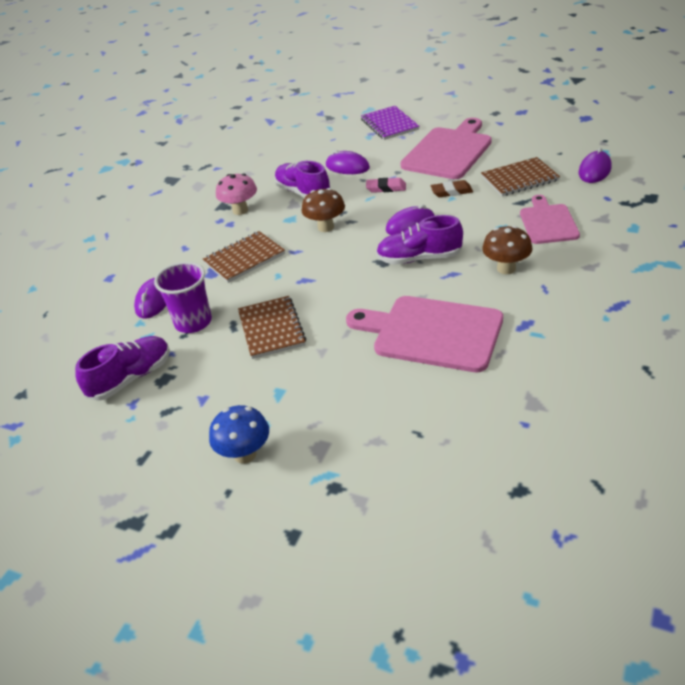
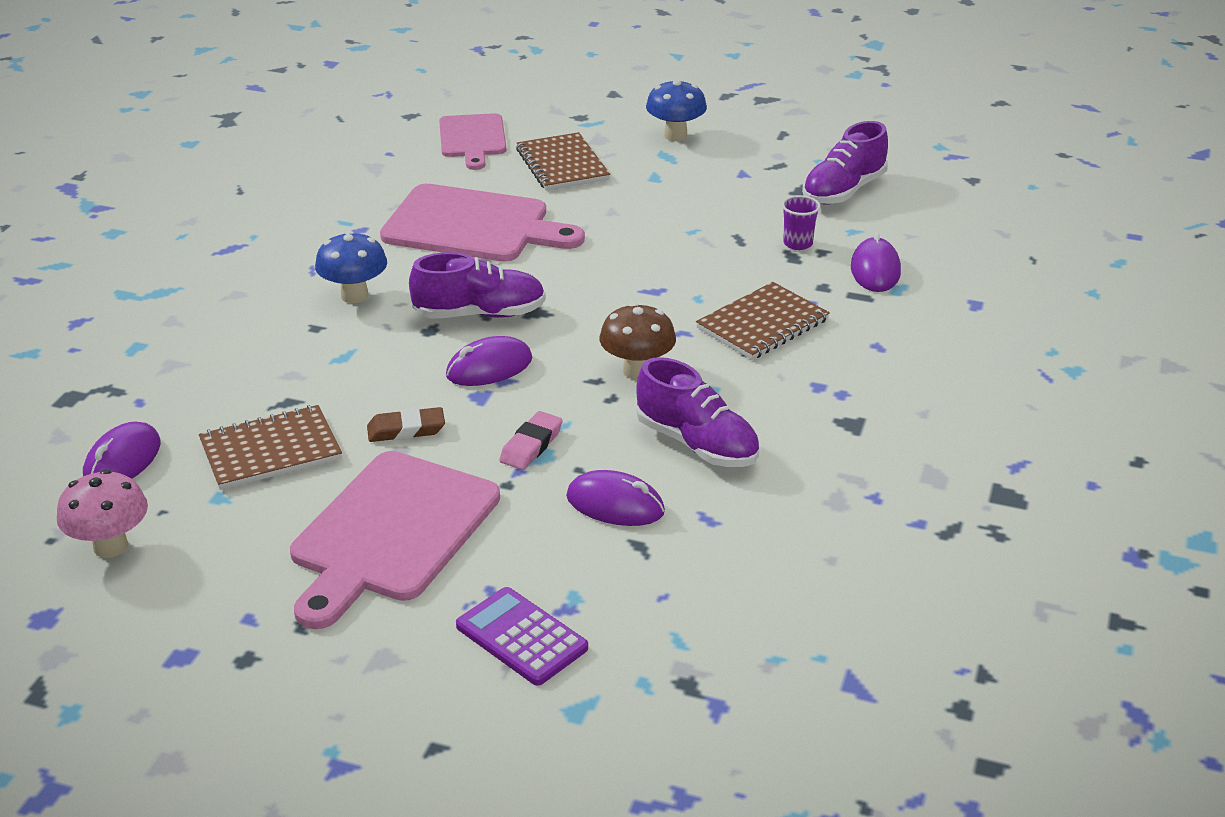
camera: 170 degrees right, 5 degrees down
purple cup [154,261,212,333] -> purple cup [782,195,820,250], size x0.56
pink mushroom [216,173,257,215] -> pink mushroom moved to [57,470,148,558]
brown notebook [238,296,306,359] -> brown notebook moved to [516,132,610,190]
purple notebook [361,106,420,140] -> purple calculator [456,587,588,686]
pink eraser [366,178,406,193] -> pink eraser turned 60 degrees counterclockwise [499,411,563,470]
brown mushroom [482,226,533,274] -> blue mushroom [315,231,387,303]
pink cutting board [520,195,580,244] -> pink cutting board moved to [439,113,506,170]

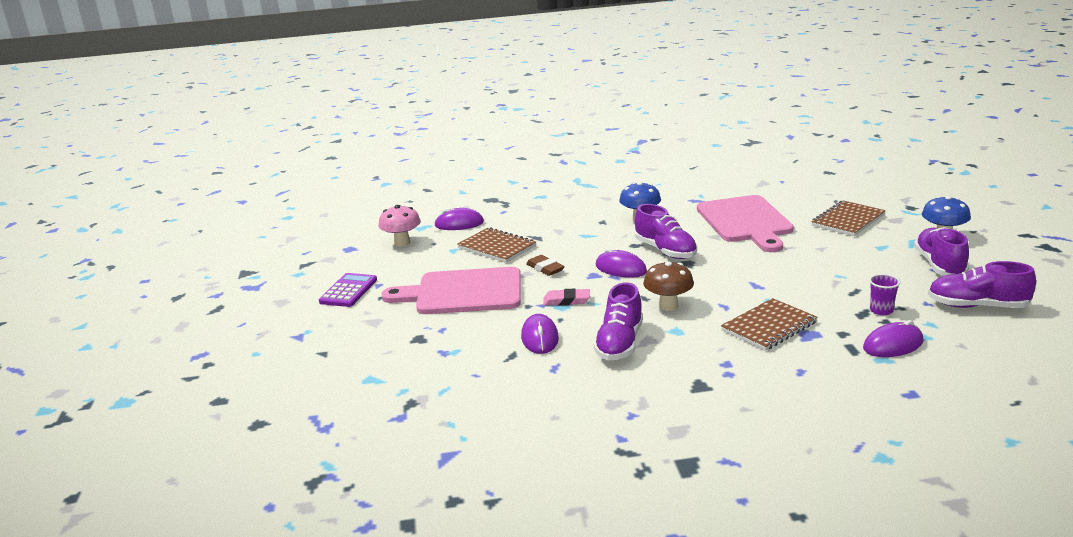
camera: 65 degrees right, 10 degrees down
pink cutting board [439,113,506,170] -> none
purple calculator [456,587,588,686] -> purple calculator moved to [319,273,377,307]
brown notebook [696,282,830,360] -> brown notebook turned 60 degrees counterclockwise [721,298,818,351]
none -> purple shoe [914,227,969,276]

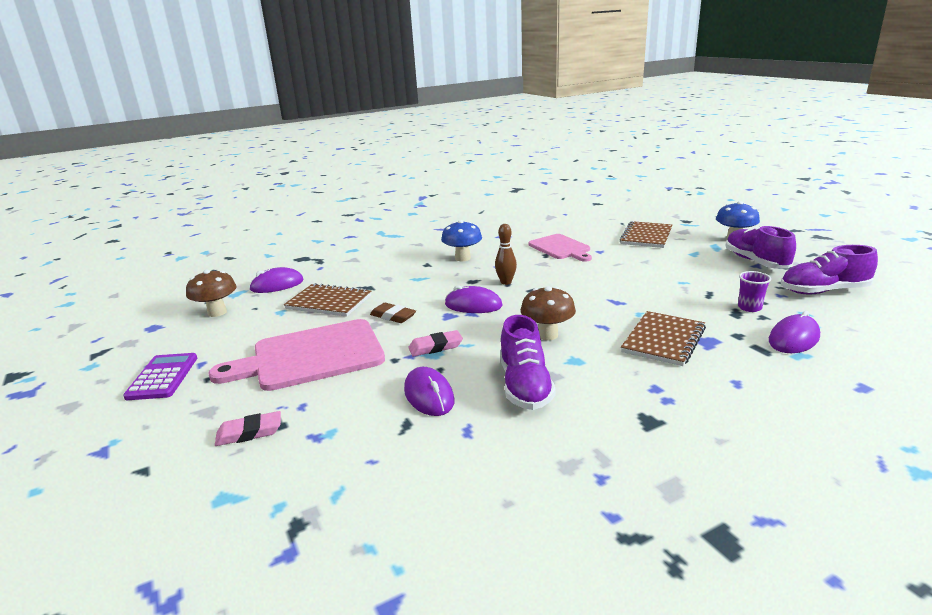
camera: 20 degrees left, 0 degrees up
pink mushroom [378,205,421,247] -> brown mushroom [186,270,237,317]
purple shoe [635,204,697,259] -> brown bowling pin [495,224,517,285]
pink cutting board [697,195,794,252] -> pink cutting board [528,234,592,262], size x0.62
none -> pink eraser [215,411,281,446]

